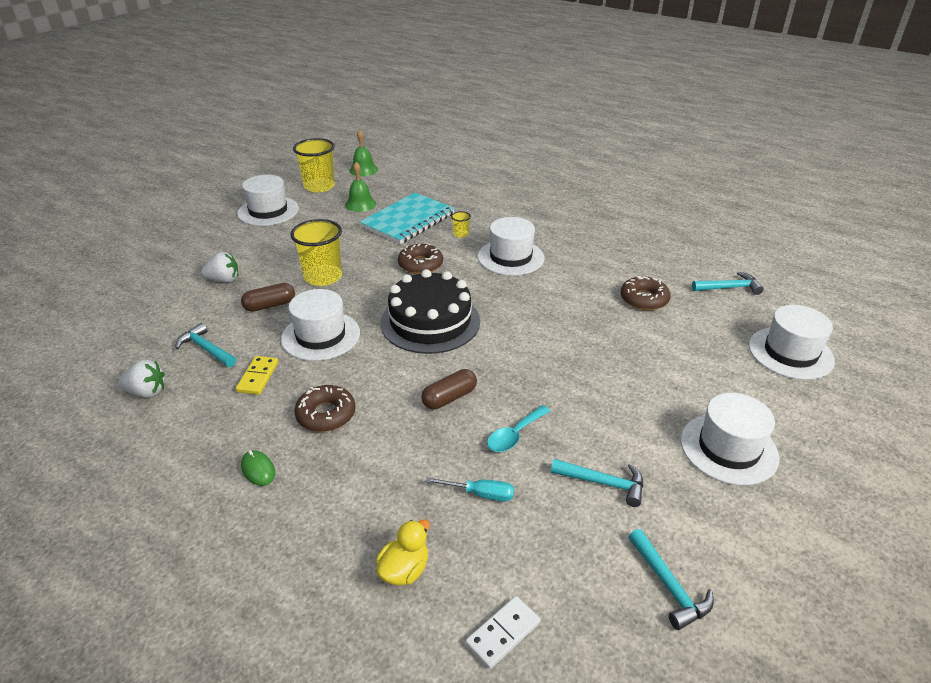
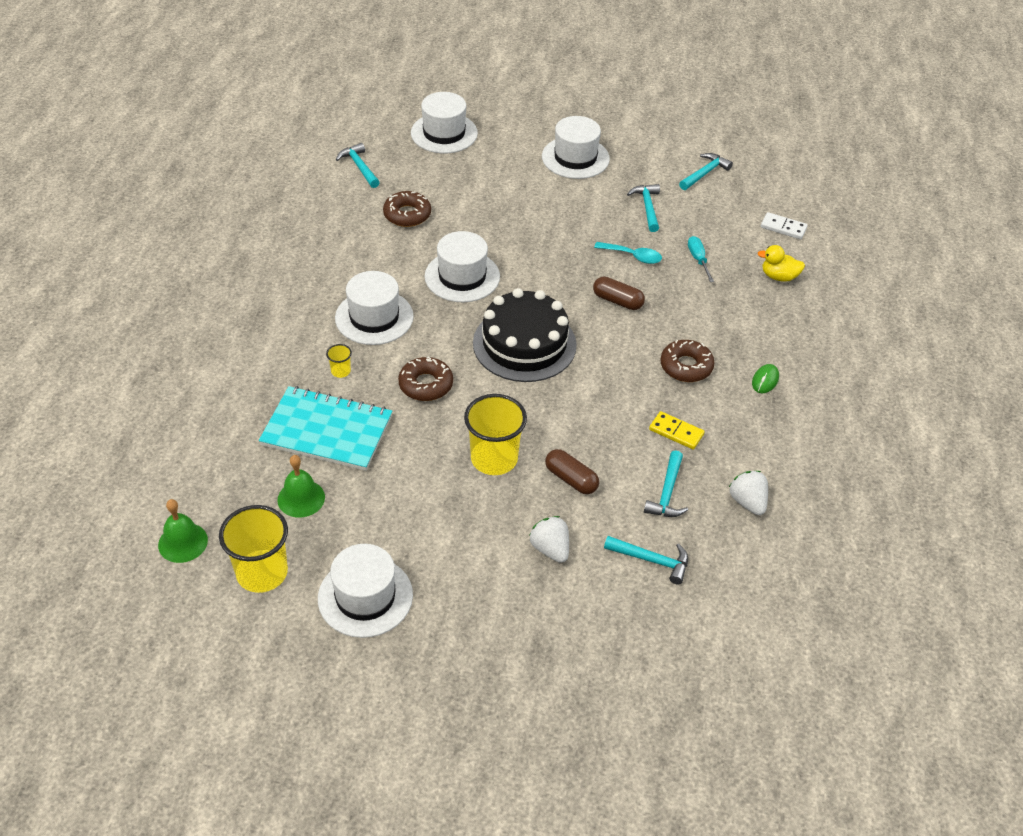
camera: 115 degrees left, 10 degrees up
yellow domino [236,356,278,395] -> yellow domino turned 45 degrees clockwise [649,411,705,450]
white hat [281,289,360,361] -> white hat moved to [425,231,500,302]
none -> turquoise hammer [604,536,688,584]

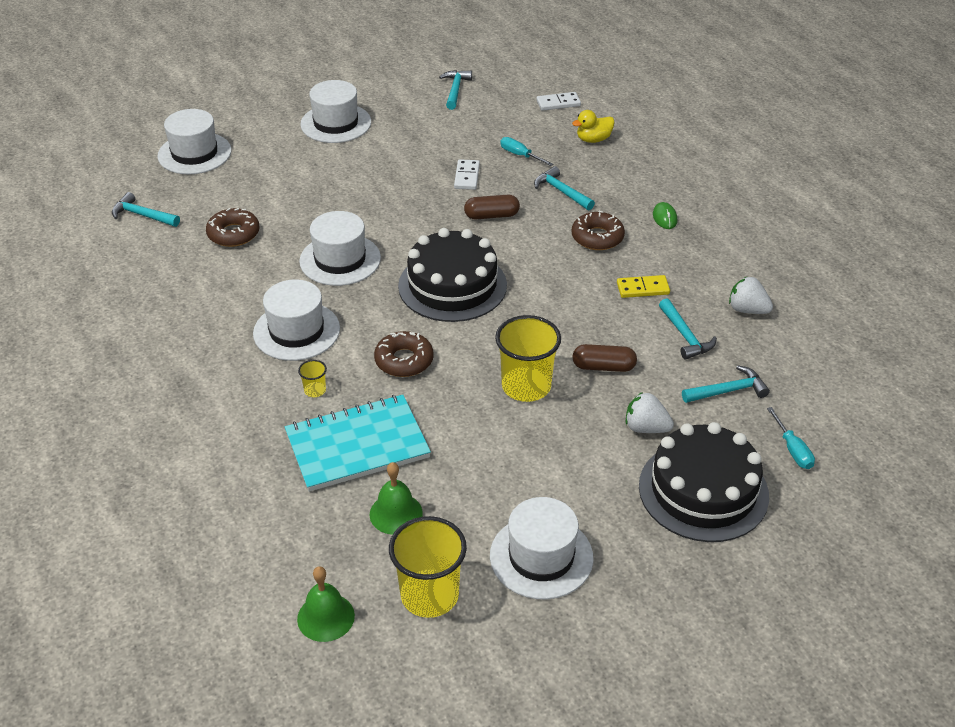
camera: 35 degrees left, 5 degrees down
turquoise spoon [594,242,662,264] -> white domino [454,159,480,190]
turquoise hammer [627,184,660,232] -> turquoise hammer moved to [534,166,595,210]
none -> black cake [639,422,769,542]
none -> turquoise screwdriver [767,407,815,469]

